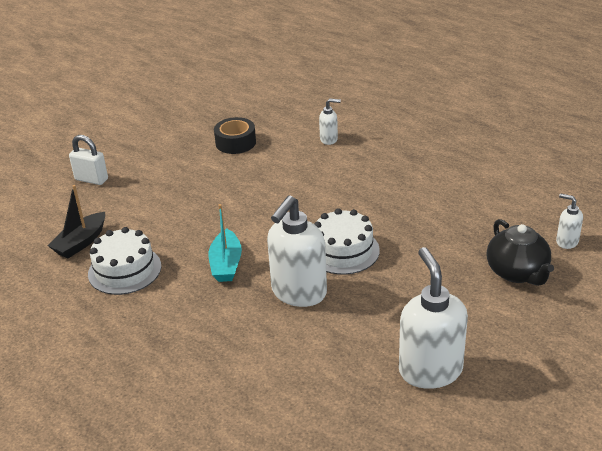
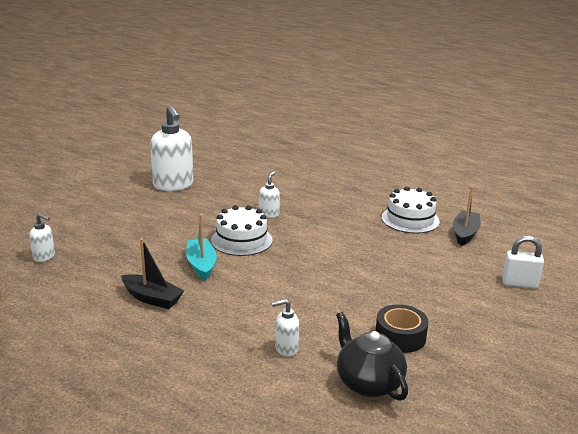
camera: 165 degrees right, 10 degrees down
turquoise boat [209,204,242,282] -> turquoise boat moved to [186,214,217,281]
white soap dispenser [267,195,327,307] -> white soap dispenser [259,172,280,218], size x0.48
black teapot [487,219,554,286] -> black teapot moved to [336,312,408,401]
none -> black boat [121,238,184,309]

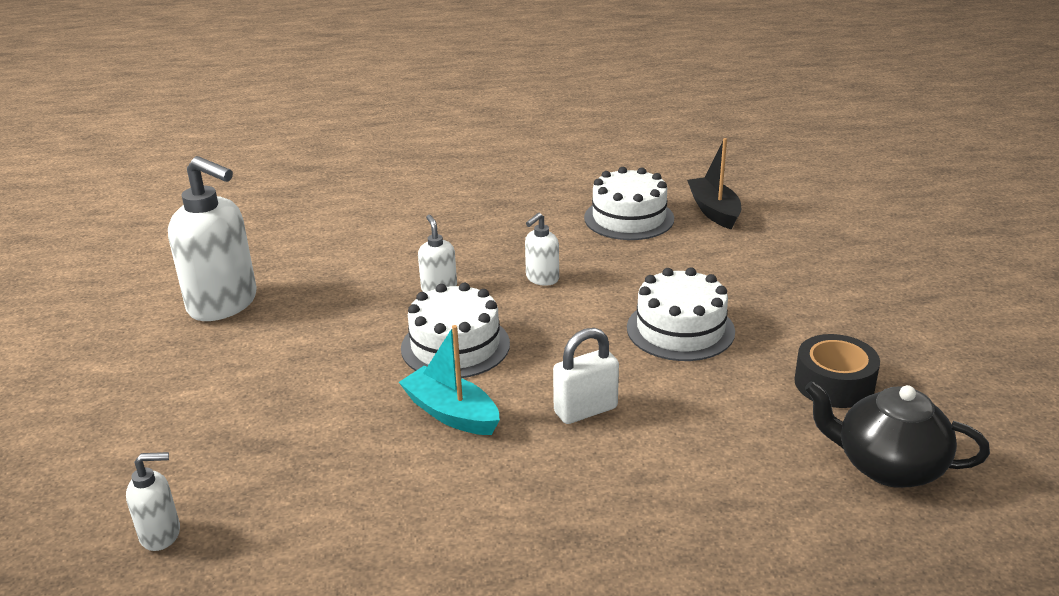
camera: 35 degrees left, 5 degrees up
black boat [121,238,184,309] -> none
white soap dispenser [272,299,299,357] -> white soap dispenser moved to [525,213,559,286]
white padlock [502,236,544,289] -> white padlock moved to [553,328,619,424]
none -> white cake [627,267,735,361]

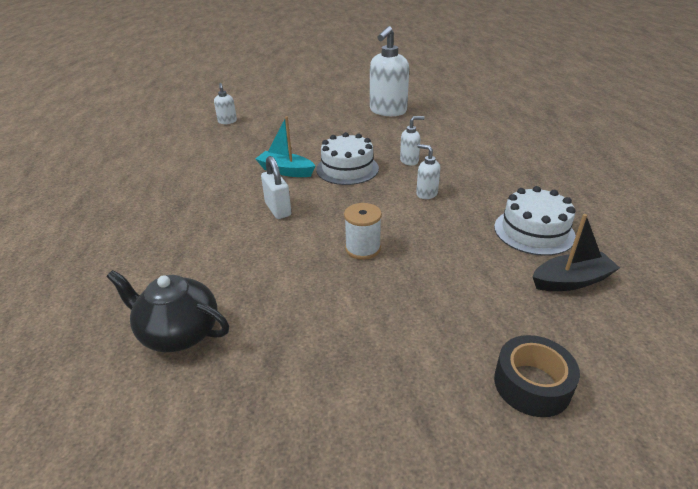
camera: 90 degrees right, 5 degrees up
turquoise boat [399,325,500,435] -> turquoise boat turned 105 degrees counterclockwise [255,116,315,177]
white cake [627,267,735,361] -> white spool [344,203,382,260]
black tape [794,334,880,408] -> black tape moved to [494,335,580,417]
black teapot [804,381,990,488] -> black teapot turned 90 degrees counterclockwise [107,270,229,352]

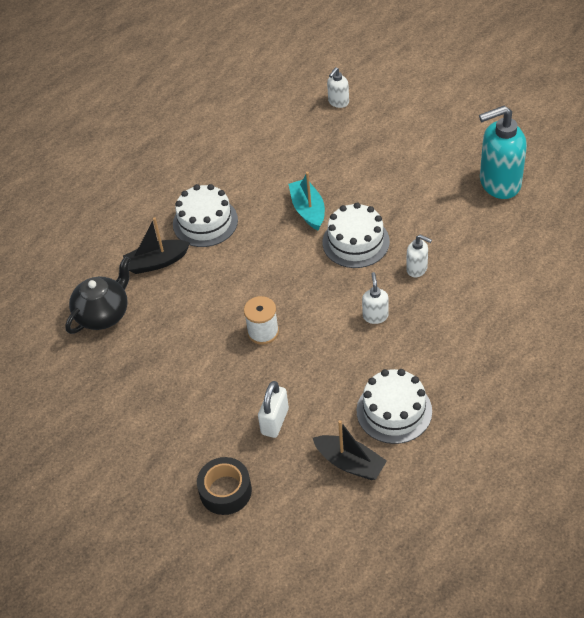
camera: 50 degrees right, 15 degrees up
black teapot [107,270,229,352] -> black teapot turned 60 degrees clockwise [65,256,130,334]
white padlock [261,156,291,219] -> white padlock moved to [258,381,289,438]
white soap dispenser [370,26,409,116] -> turquoise soap dispenser [479,106,527,199]
none -> black boat [123,217,190,274]
none -> white cake [173,184,238,247]

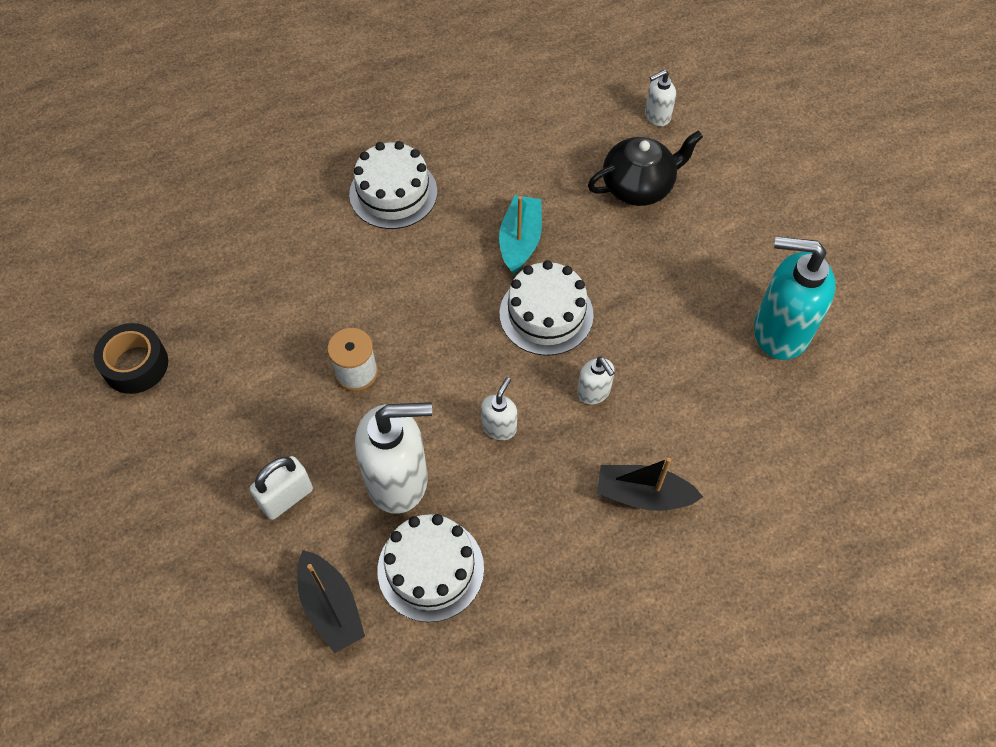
camera: 25 degrees right, 10 degrees up
black teapot [65,256,130,334] -> black teapot moved to [588,131,703,206]
black boat [123,217,190,274] -> black boat moved to [597,458,703,511]
black tape [197,457,252,515] -> black tape moved to [93,323,168,394]
none -> white soap dispenser [355,402,432,514]

